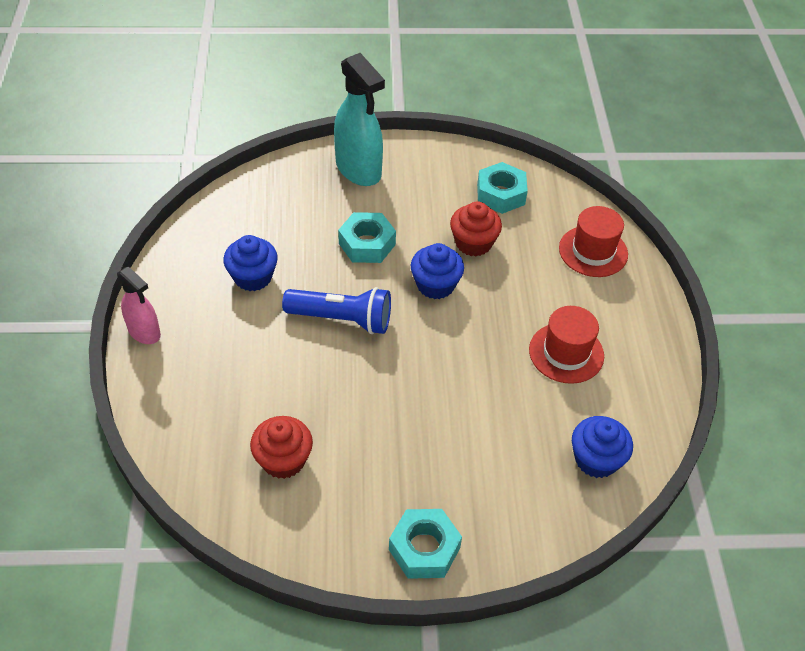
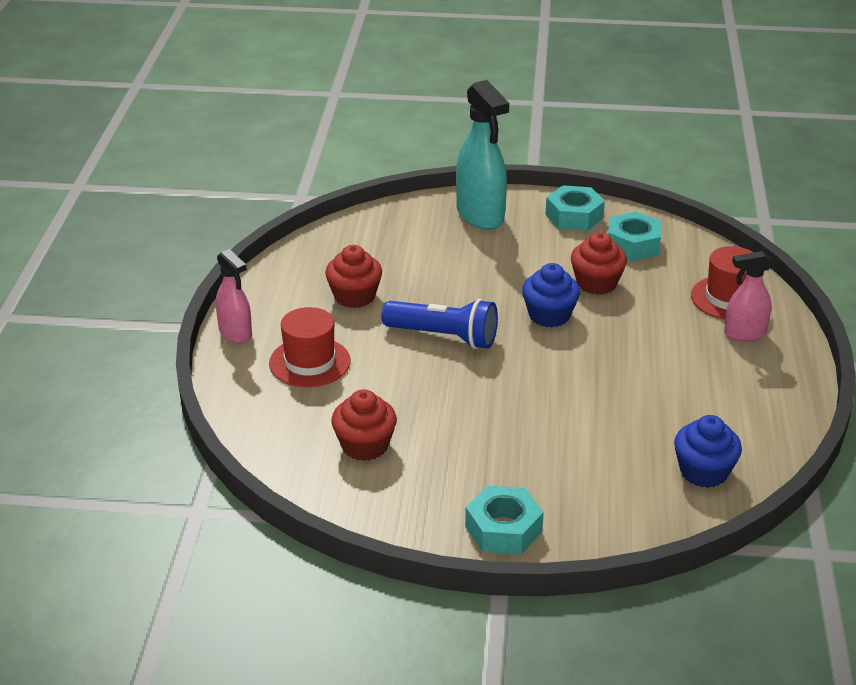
camera: 10 degrees right, 15 degrees down
blue cupcake [224,235,278,291] -> red cupcake [325,245,382,308]
turquoise nut [338,212,396,263] -> turquoise nut moved to [545,185,605,231]
red hat [529,306,604,384] -> red hat moved to [269,307,351,387]
none -> pink spray bottle [724,251,772,341]

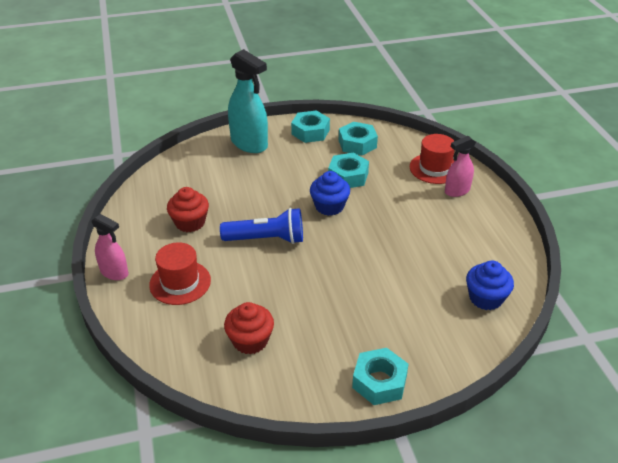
camera: 20 degrees left, 5 degrees up
red cupcake [571,232,627,295] -> turquoise nut [328,153,369,188]

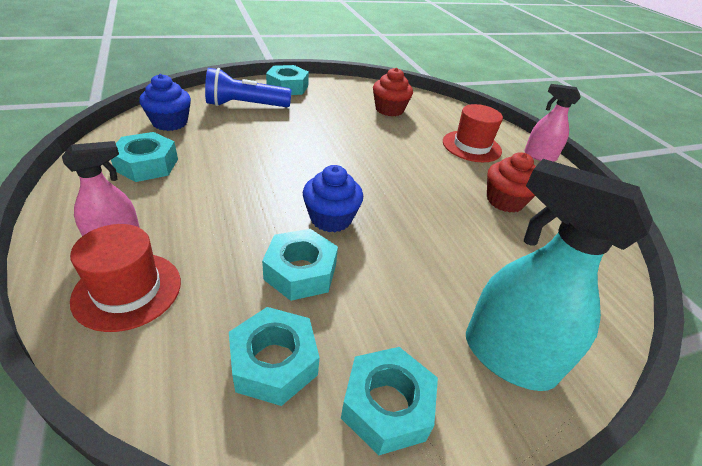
camera: 170 degrees right, 0 degrees up
blue flashlight [220,208,303,244] -> blue flashlight moved to [205,68,291,107]
none -> turquoise nut [111,132,178,182]

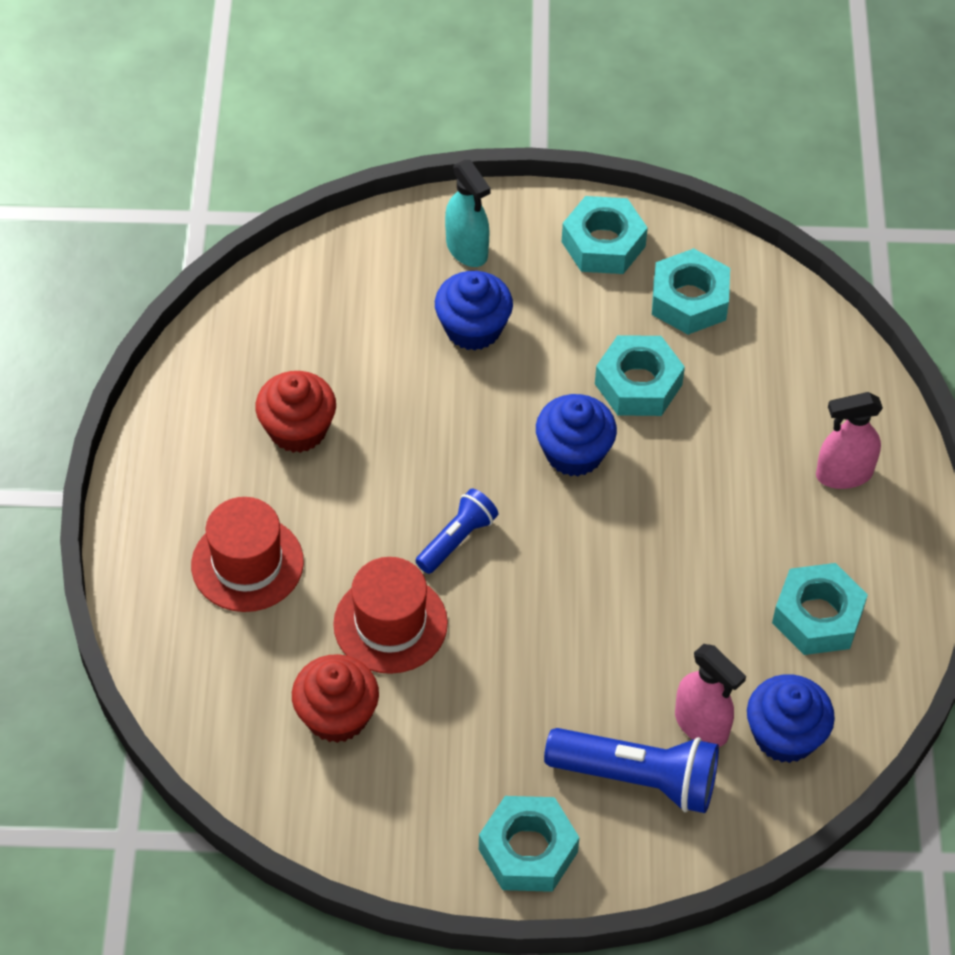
camera: 155 degrees left, 15 degrees up
red hat [70,224,181,332] -> red hat moved to [333,557,448,674]
turquoise spray bottle [466,159,653,391] -> turquoise spray bottle [445,160,491,267], size x0.59
pink spray bottle [524,84,581,162] -> pink spray bottle moved to [675,644,746,747]
none -> blue flashlight [415,488,498,574]
none -> blue cupcake [435,271,513,351]

